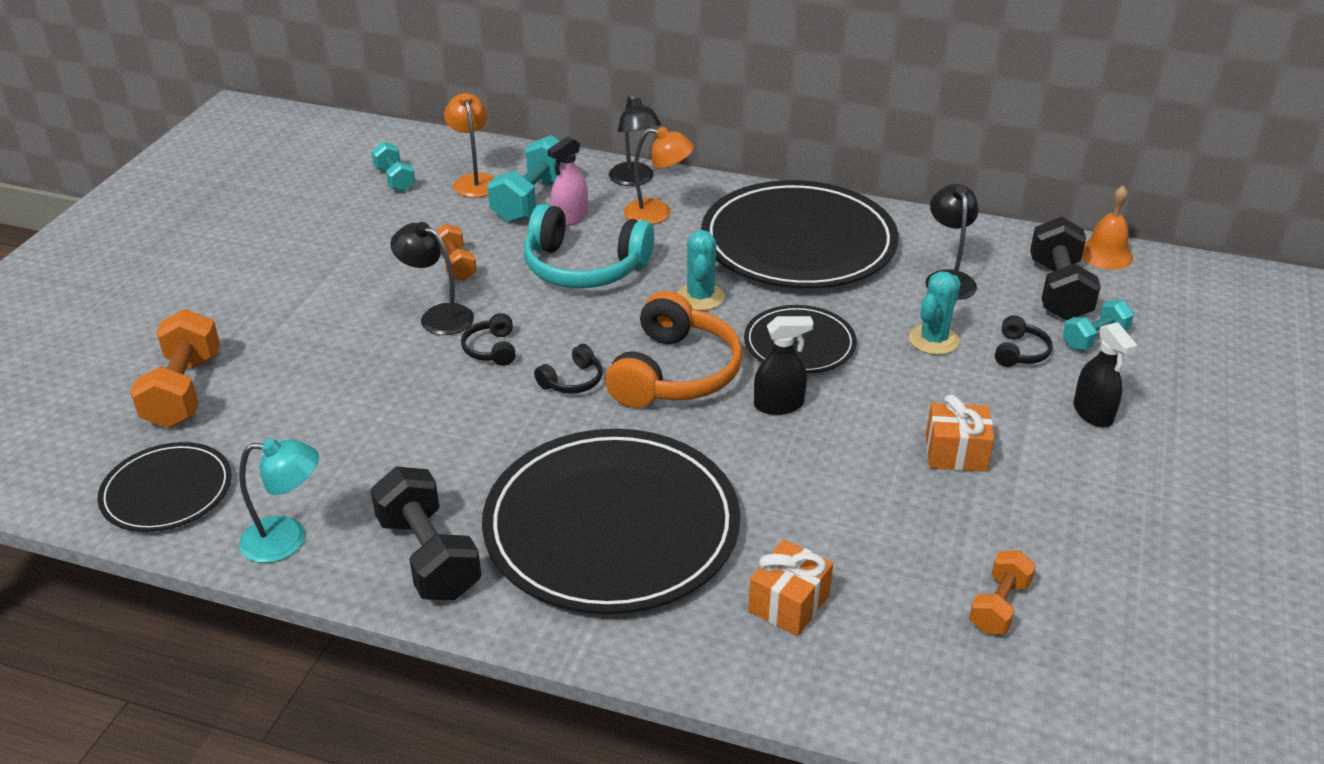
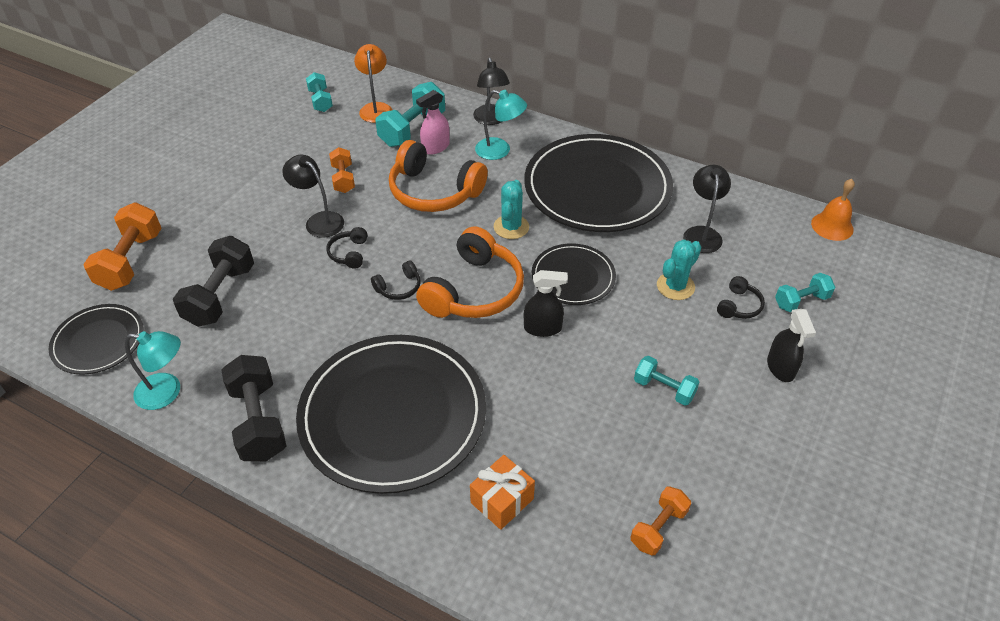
camera: 10 degrees right, 10 degrees up
turquoise headphones [524,204,654,288] -> orange headphones [389,140,488,212]
orange lamp [624,127,694,224] -> turquoise lamp [475,90,527,160]
orange gift [926,395,994,472] -> turquoise dumbbell [634,356,699,406]
black dumbbell [1030,217,1101,320] -> black dumbbell moved to [173,236,254,327]

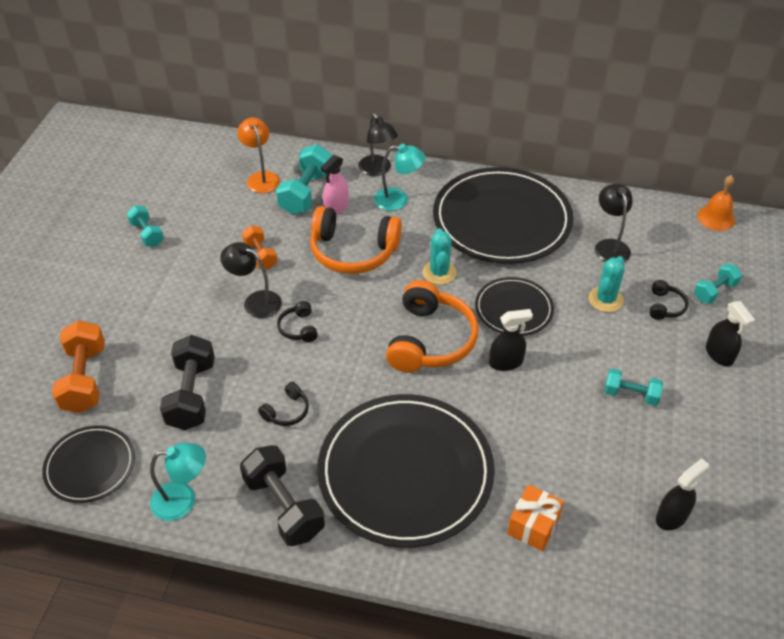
camera: 15 degrees left, 0 degrees up
turquoise dumbbell [306,72,333,112] -> turquoise dumbbell moved to [126,205,164,246]
black headphones [371,260,421,300] -> black headphones moved to [258,382,309,426]
orange dumbbell [630,486,691,555] -> black spray bottle [656,458,709,530]

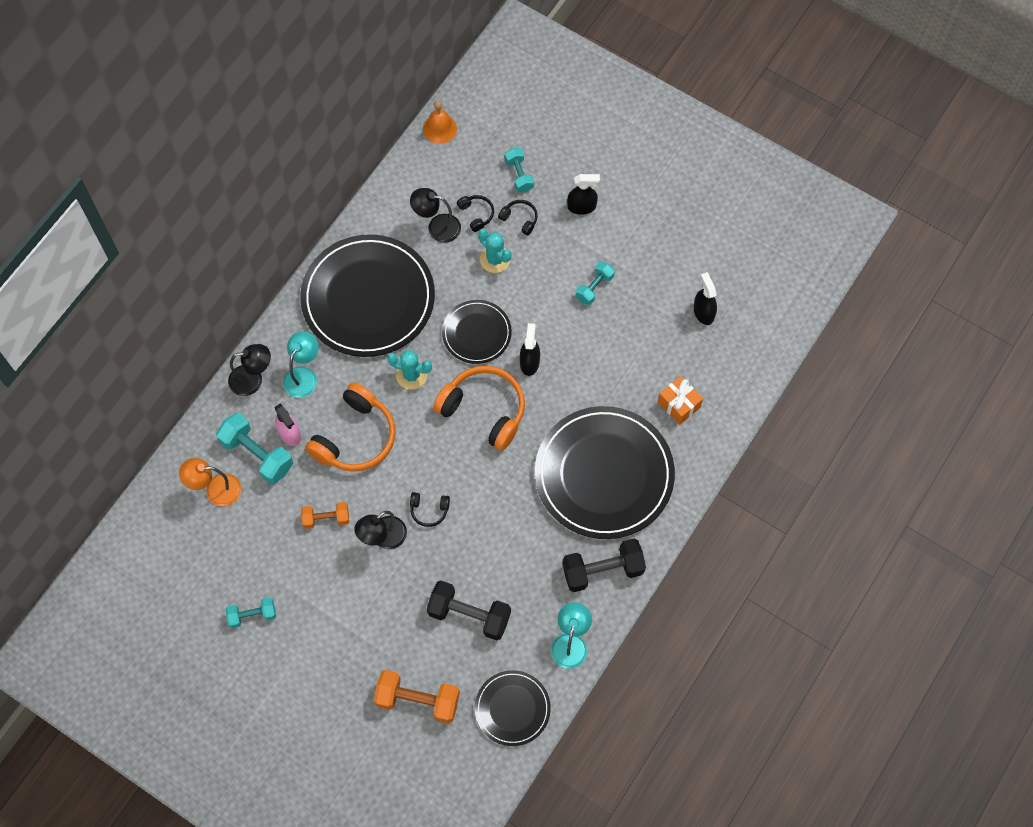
camera: 70 degrees left, 20 degrees up
black headphones [258,382,309,426] -> black headphones moved to [457,195,494,232]

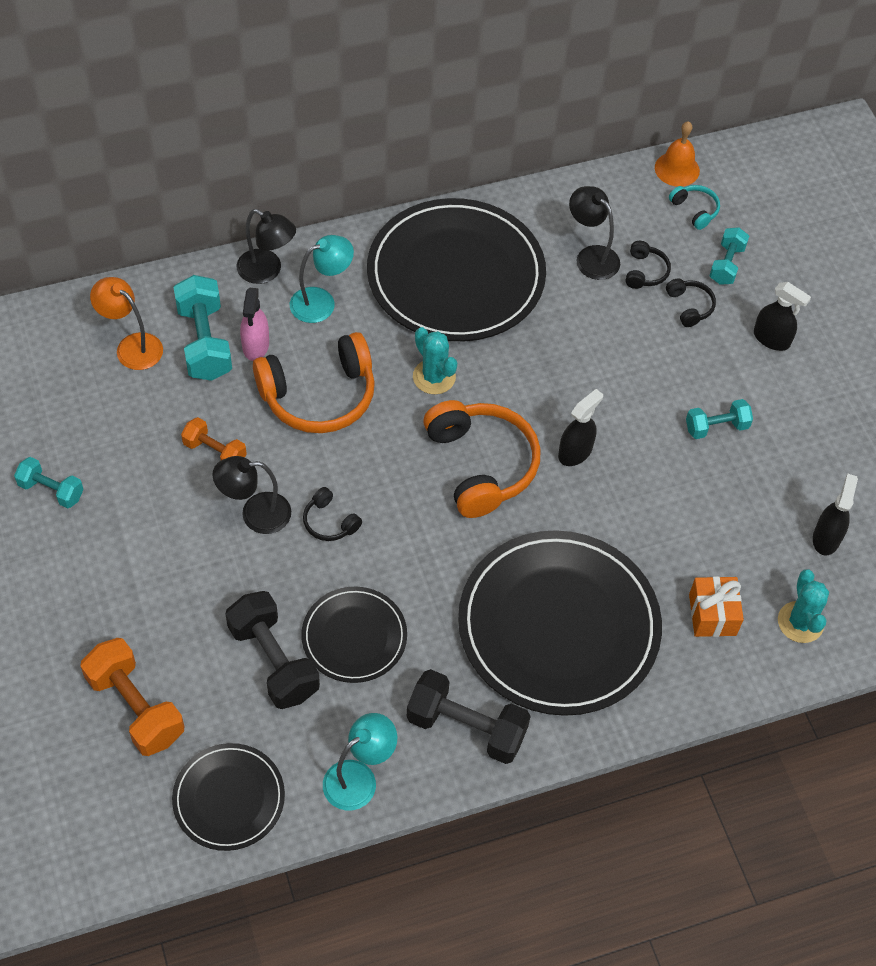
camera: 35 degrees right, 10 degrees down
black plate [442,300,512,364] -> black plate moved to [301,587,407,683]
turquoise cactus [478,229,511,273] -> turquoise cactus moved to [778,569,829,643]
none -> turquoise headphones [669,185,720,230]

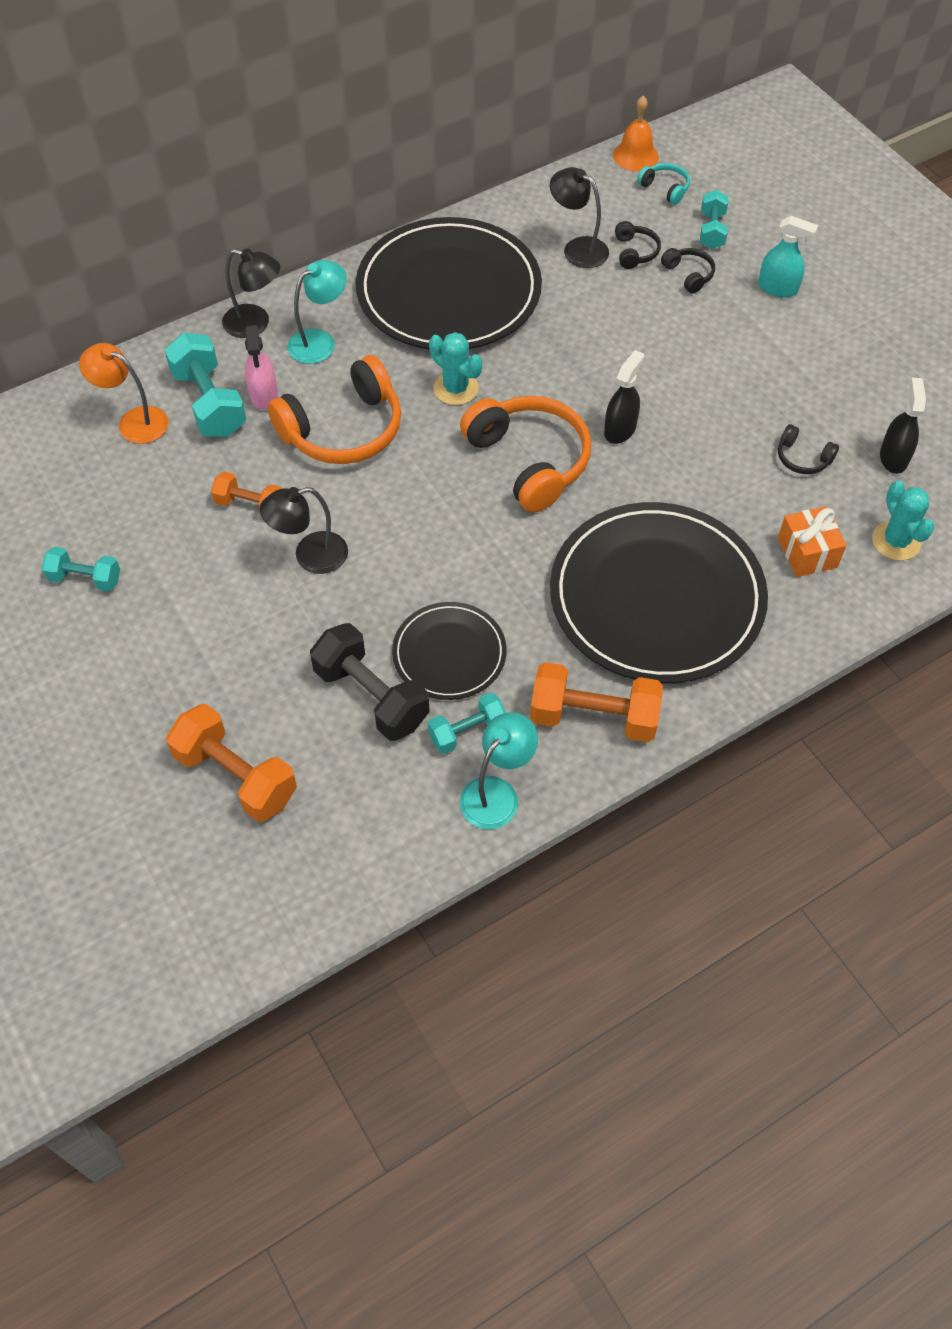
camera: 10 degrees left, 0 degrees up
black plate [172,743,285,851] -> none
black headphones [303,487,362,541] -> black headphones moved to [778,424,839,474]
black dumbbell [407,669,531,764] -> orange dumbbell [530,662,663,742]
turquoise dumbbell [686,399,753,439] -> turquoise dumbbell moved to [428,692,506,754]
black spray bottle [754,282,811,351] -> turquoise spray bottle [758,216,818,297]

